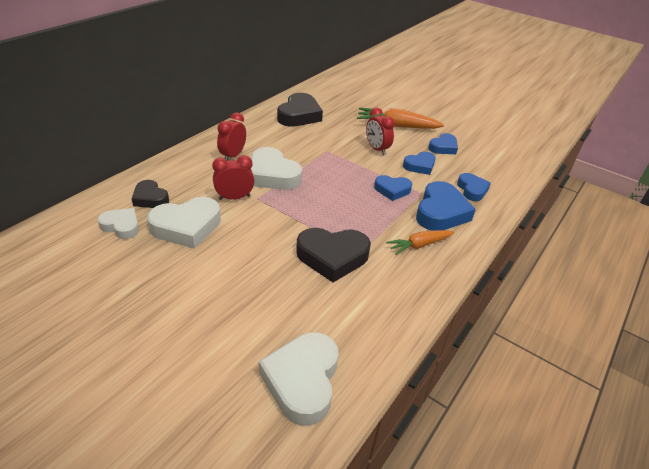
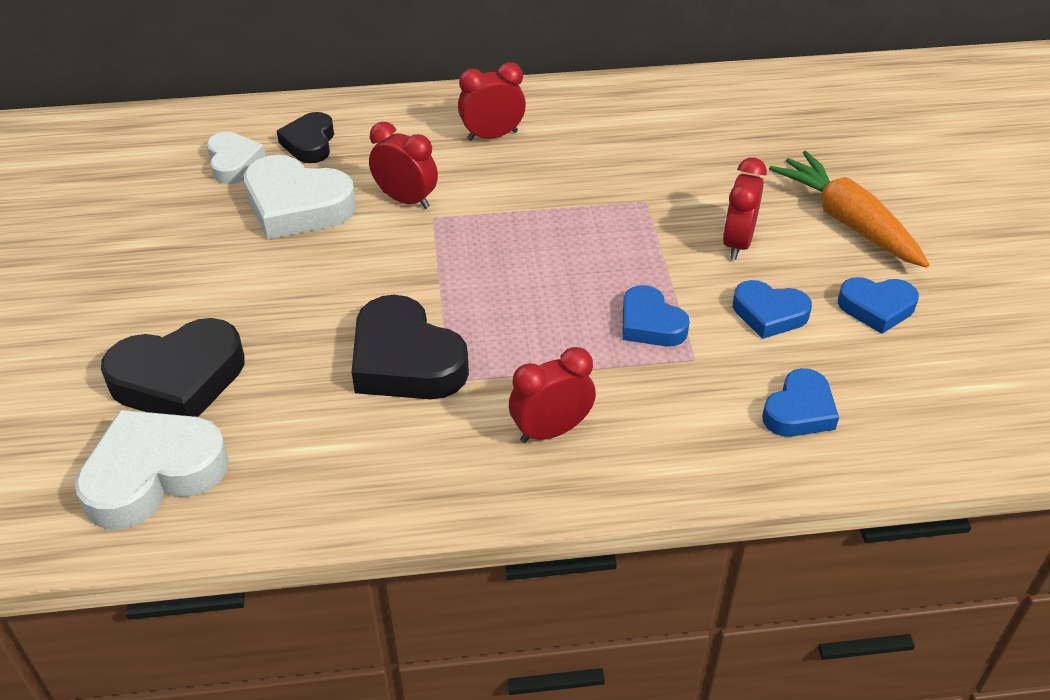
camera: 50 degrees right, 5 degrees up
white heart [251,147,302,190] -> none
black heart [277,93,323,127] -> black heart moved to [101,318,244,417]
orange carrot [386,230,454,255] -> red clock [509,347,596,443]
blue heart [416,181,476,231] -> none

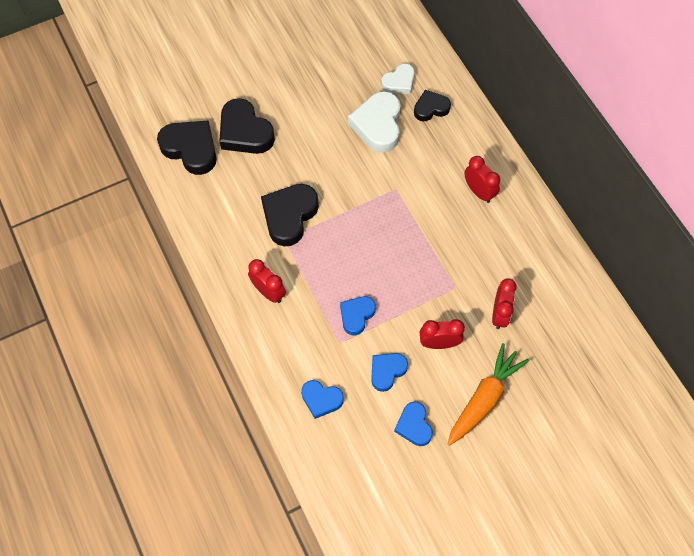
camera: 70 degrees right, 20 degrees up
white heart [75,410,229,529] -> black heart [157,121,216,175]
red clock [369,122,438,209] -> red clock moved to [492,278,517,329]
blue heart [733,280,812,339] -> blue heart turned 45 degrees clockwise [371,353,408,392]

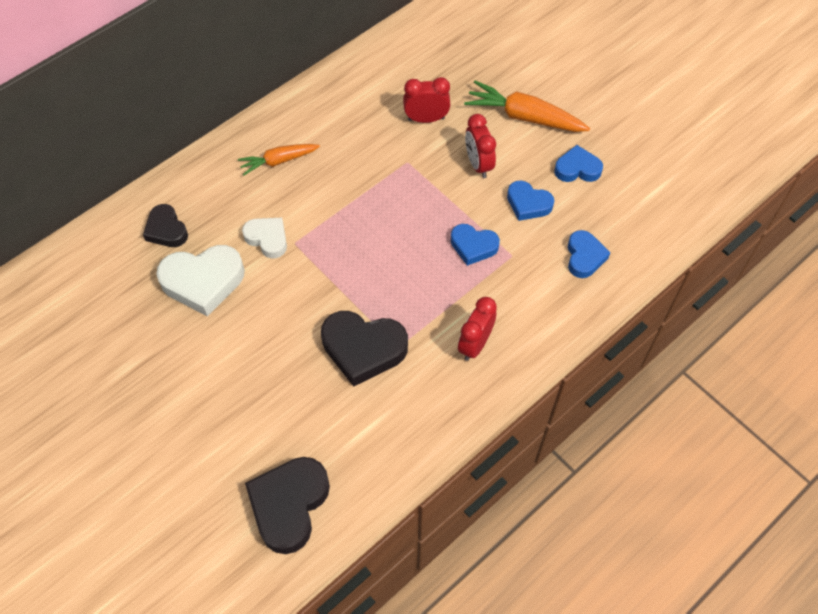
camera: 105 degrees left, 5 degrees down
black heart [219,98,275,154] -> none
white heart [381,63,415,94] -> white heart moved to [242,218,287,259]
blue heart [394,402,433,446] -> blue heart turned 150 degrees counterclockwise [554,145,603,182]
red clock [464,156,500,203] -> orange carrot [238,144,320,176]

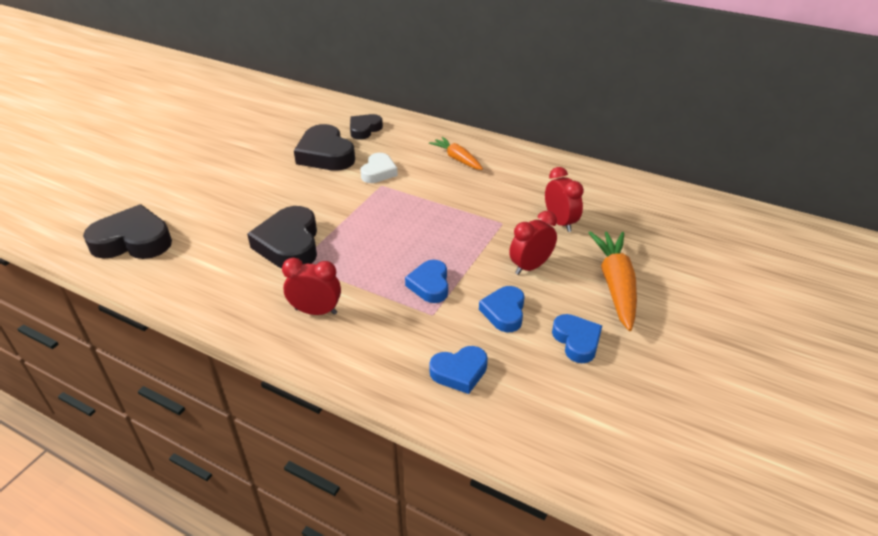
camera: 70 degrees right, 20 degrees down
white heart [156,245,245,317] -> black heart [294,124,355,171]

